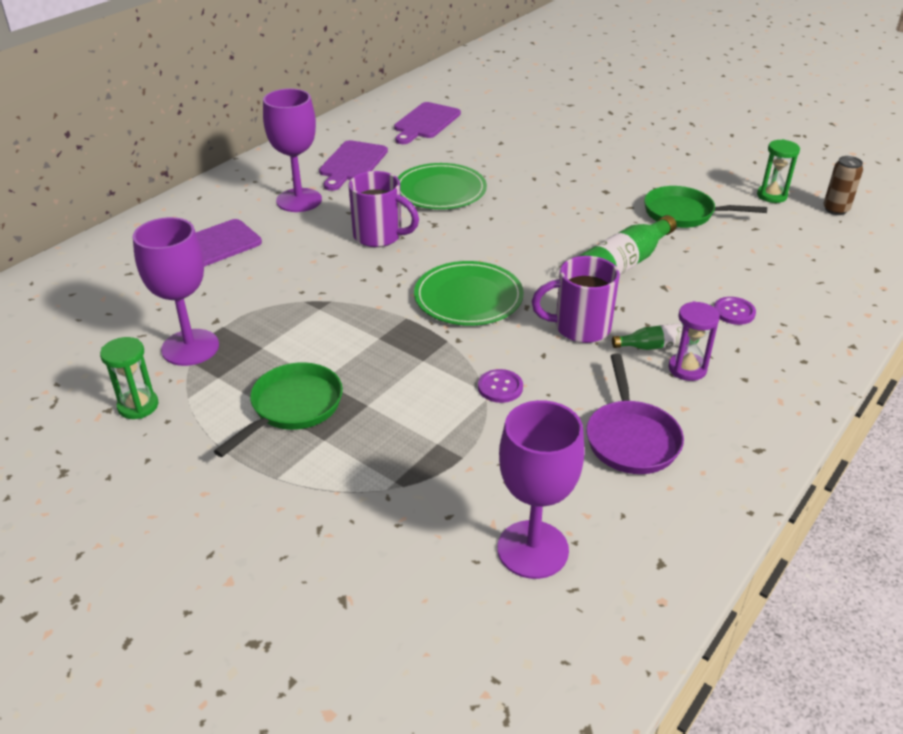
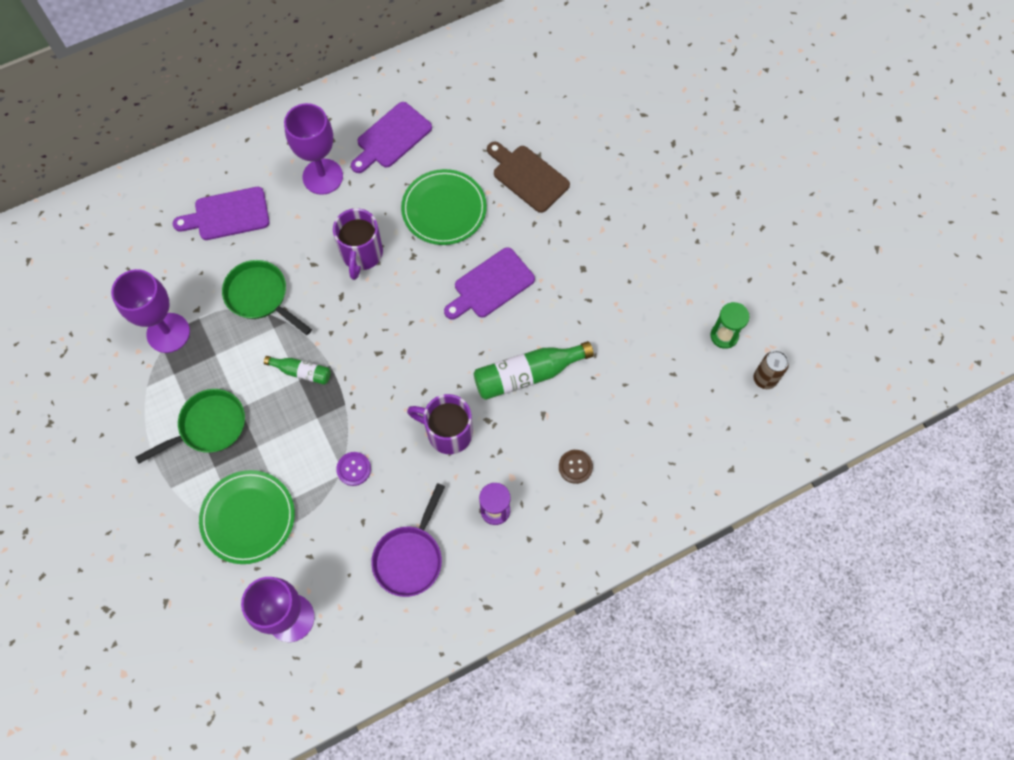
camera: 25 degrees right, 30 degrees up
green hourglass [100,337,158,419] -> none
purple mug [348,171,419,247] -> purple mug turned 45 degrees clockwise [333,208,383,280]
purple cutting board [394,102,461,144] -> purple cutting board moved to [444,247,535,320]
green plate [414,261,524,326] -> green plate moved to [199,470,295,564]
green bottle [612,323,699,350] -> green bottle moved to [264,356,331,385]
green pan [644,186,767,228] -> green pan moved to [222,260,312,335]
purple button [714,297,756,325] -> brown button [559,450,593,484]
none -> brown cutting board [487,141,570,213]

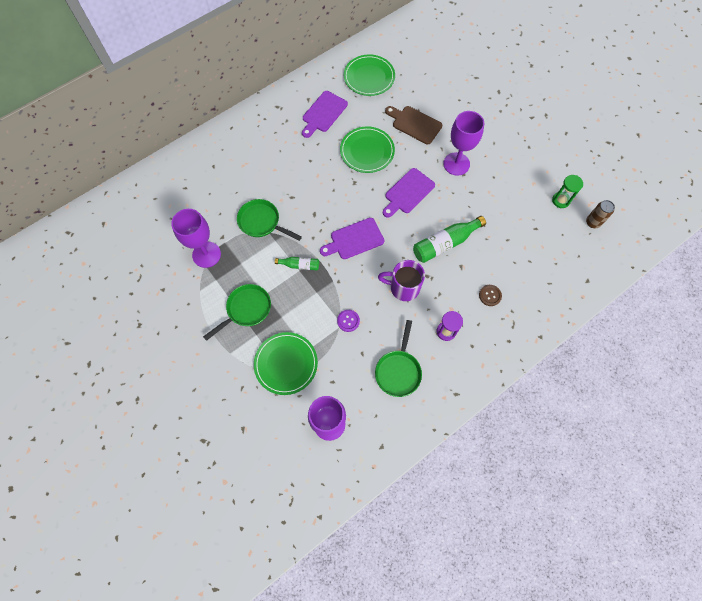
camera: 10 degrees left, 0 degrees up
purple cutting board [173,187,270,240] -> purple cutting board moved to [320,218,384,259]
purple goblet [284,103,343,195] -> purple goblet moved to [443,111,484,176]
purple mug [333,208,383,280] -> none
purple pan [371,483,445,597] -> green pan [375,320,422,397]
none -> green plate [344,54,395,96]

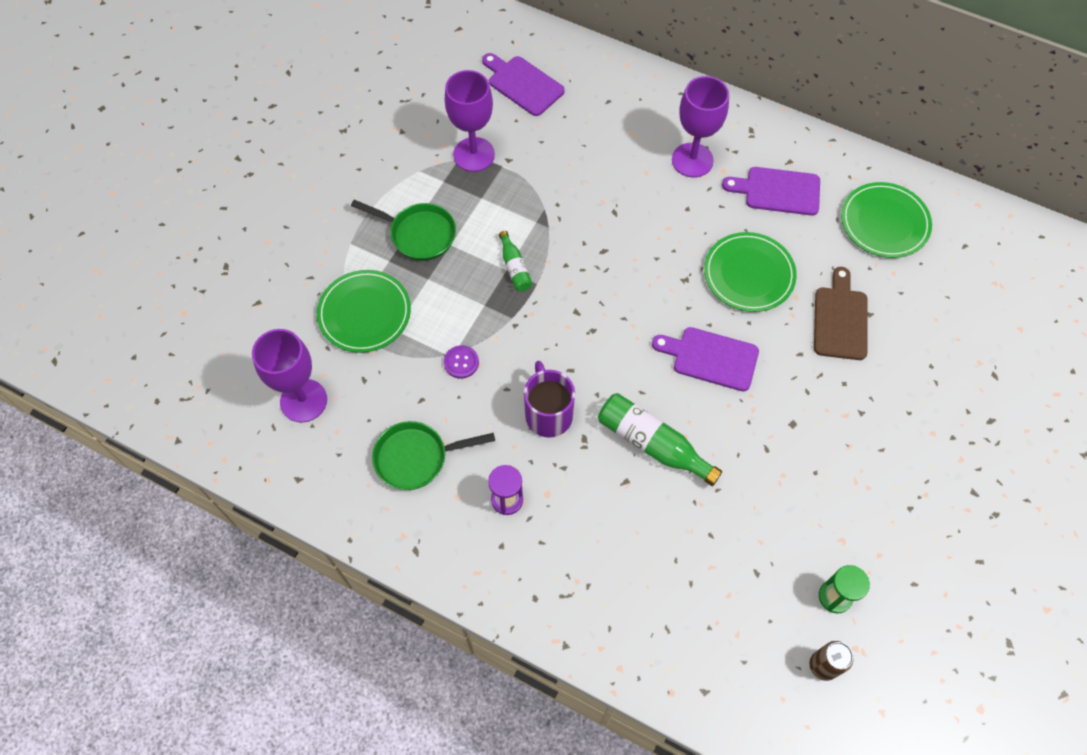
camera: 65 degrees right, 5 degrees down
green pan [237,199,302,241] -> none
purple cutting board [320,218,384,259] -> purple cutting board moved to [482,53,565,116]
purple goblet [443,111,484,176] -> purple goblet moved to [672,76,729,177]
brown button [479,285,502,306] -> none

